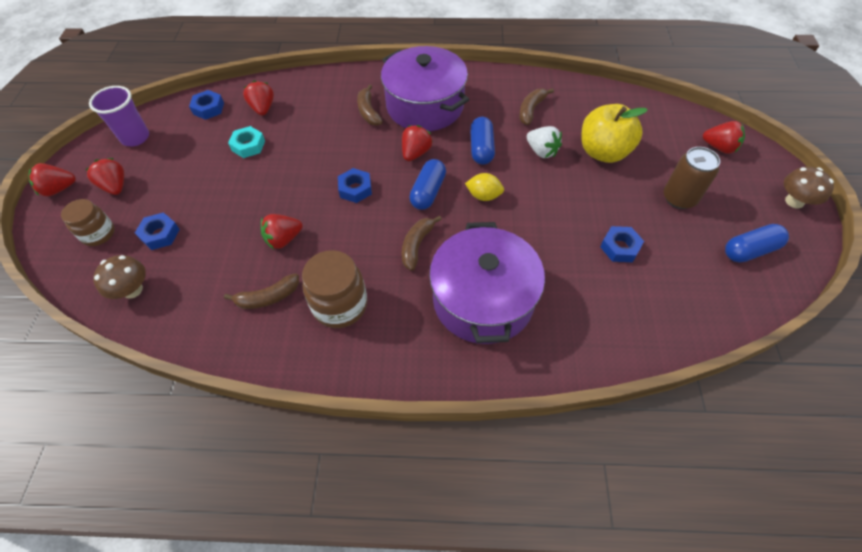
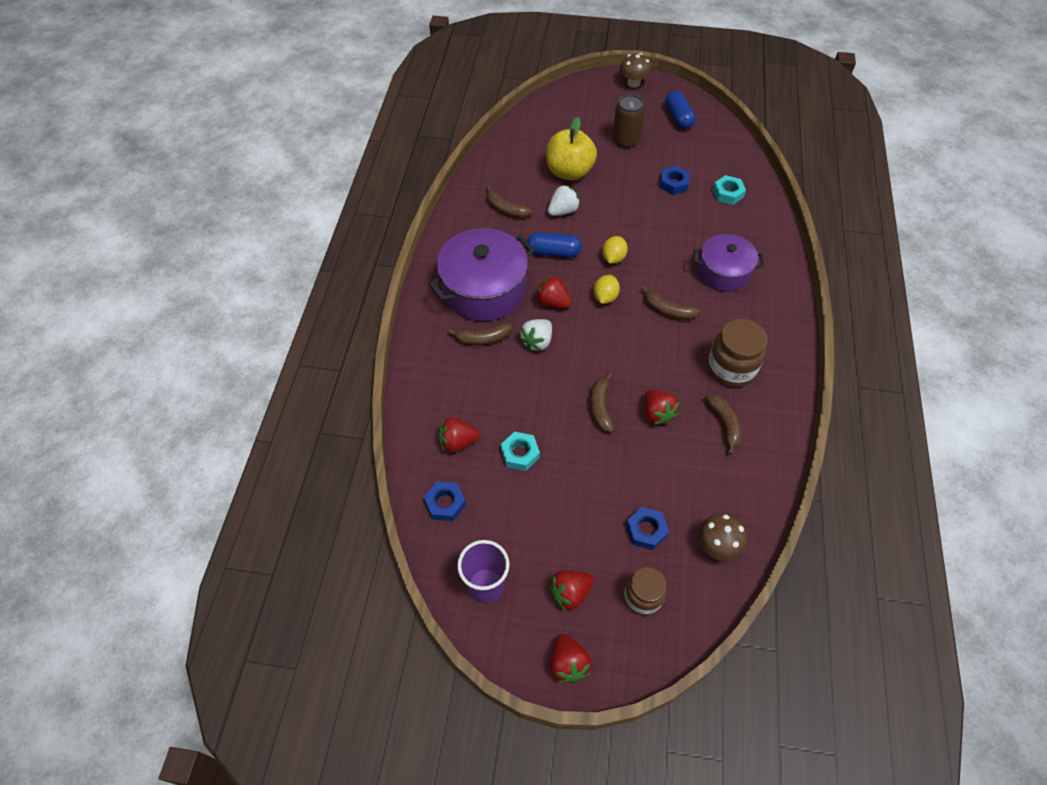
camera: 85 degrees left, 0 degrees up
blue nut [338,168,372,203] -> none
blue capsule [409,159,446,210] -> yellow lemon [594,275,620,304]
purple pot [429,222,545,344] -> purple pot [694,234,764,292], size x0.64
red strawberry [703,121,745,154] -> none
none -> white strawberry [519,319,552,351]
none -> brown banana [590,372,614,433]
none -> turquoise nut [713,175,746,205]

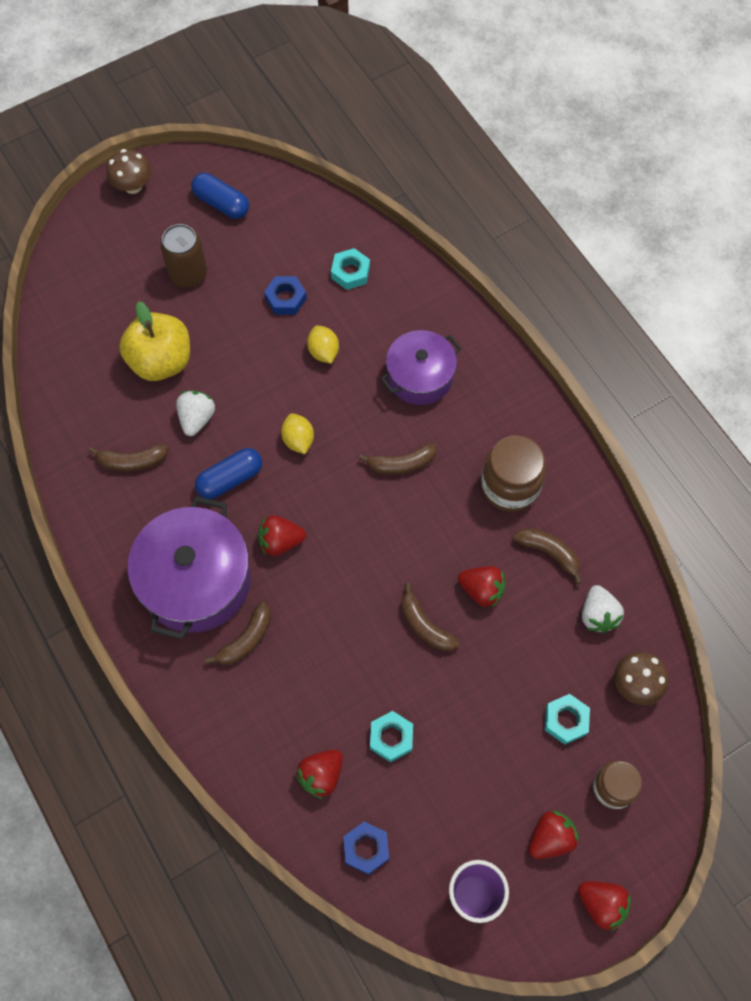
camera: 40 degrees left, 10 degrees up
white strawberry [519,319,552,351] -> white strawberry moved to [582,585,624,633]
red strawberry [549,570,594,612] -> red strawberry turned 150 degrees counterclockwise [529,810,579,859]
yellow lemon [594,275,620,304] -> yellow lemon moved to [307,325,339,364]
blue nut [626,507,669,550] -> turquoise nut [545,694,590,744]

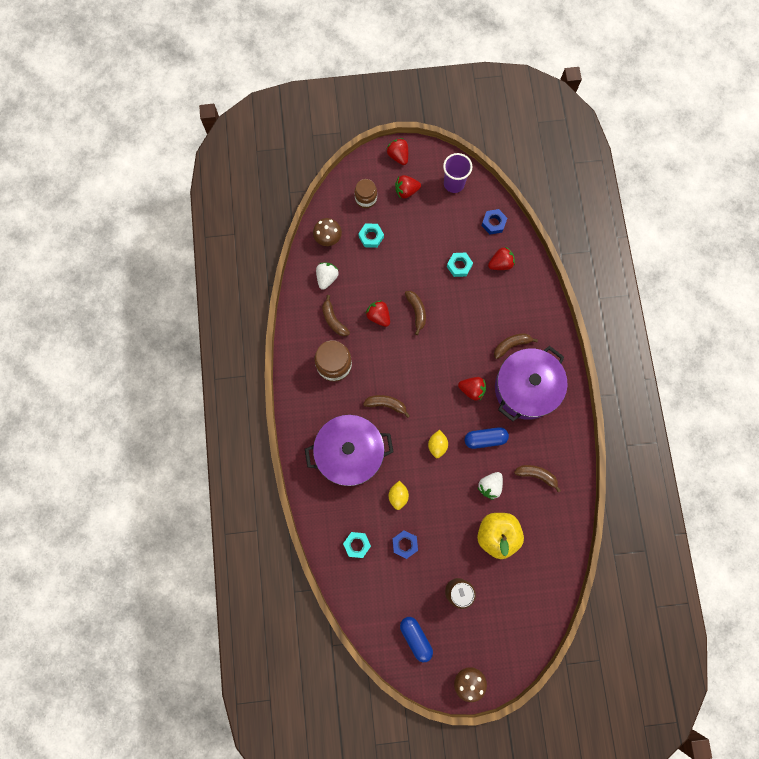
camera: 155 degrees left, 10 degrees up
purple pot [380,330,462,405] -> purple pot [305,415,394,486], size x1.56

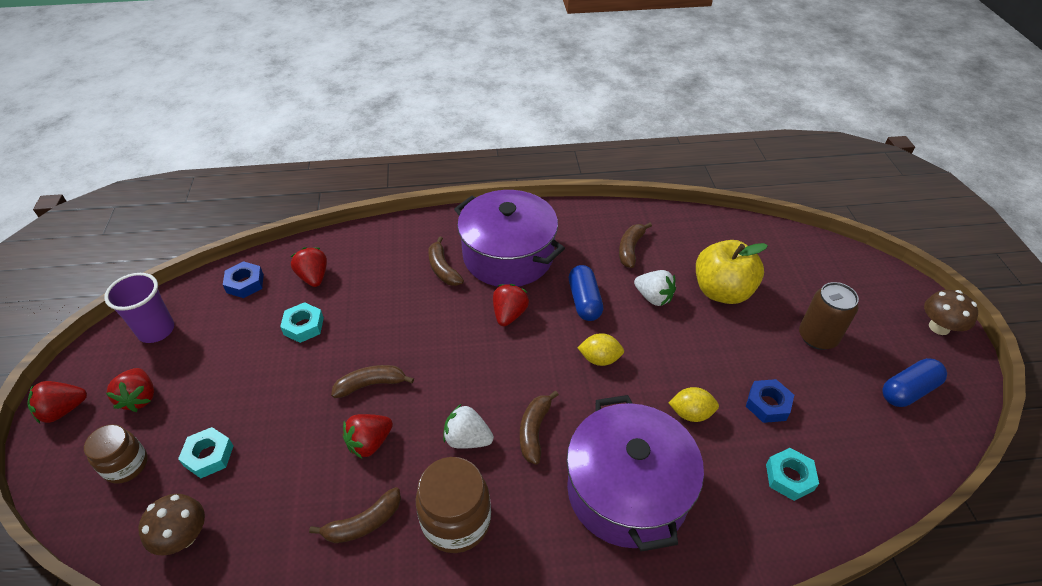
camera: 90 degrees left, 30 degrees down
white strawberry [316,263,339,290] -> white strawberry moved to [443,404,494,449]

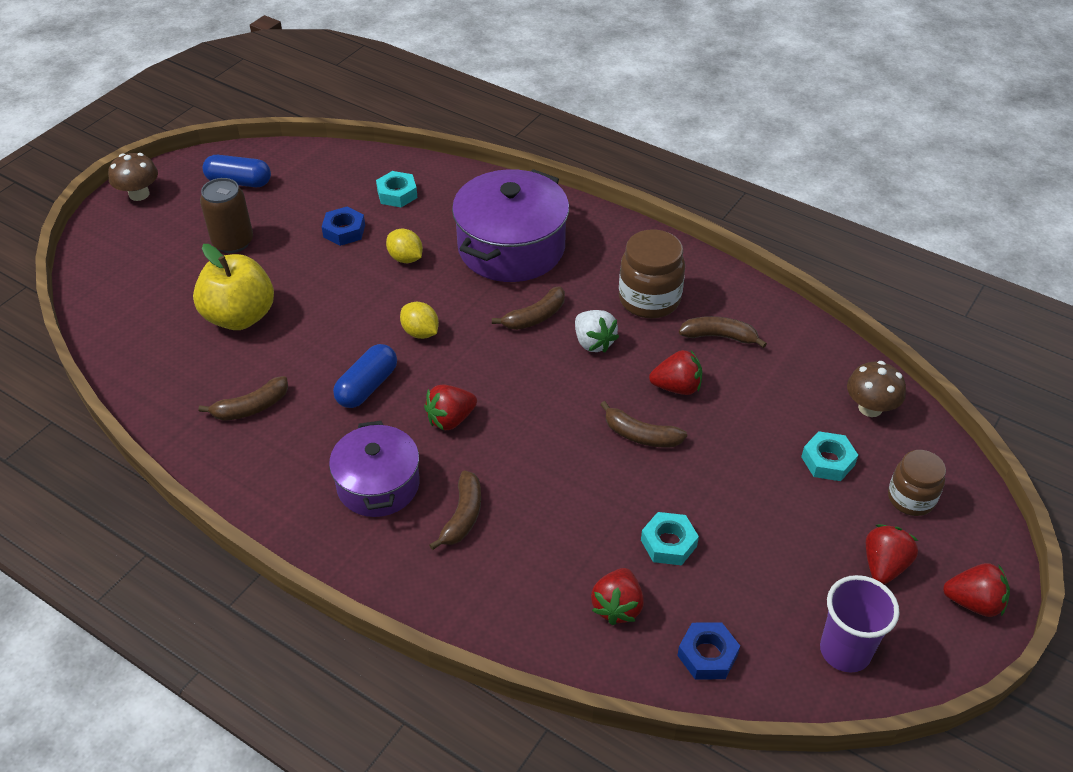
camera: 140 degrees left, 0 degrees up
purple pot [454,190,565,287] -> purple pot [329,421,420,517], size x0.64
white strawberry [634,270,676,306] -> none

